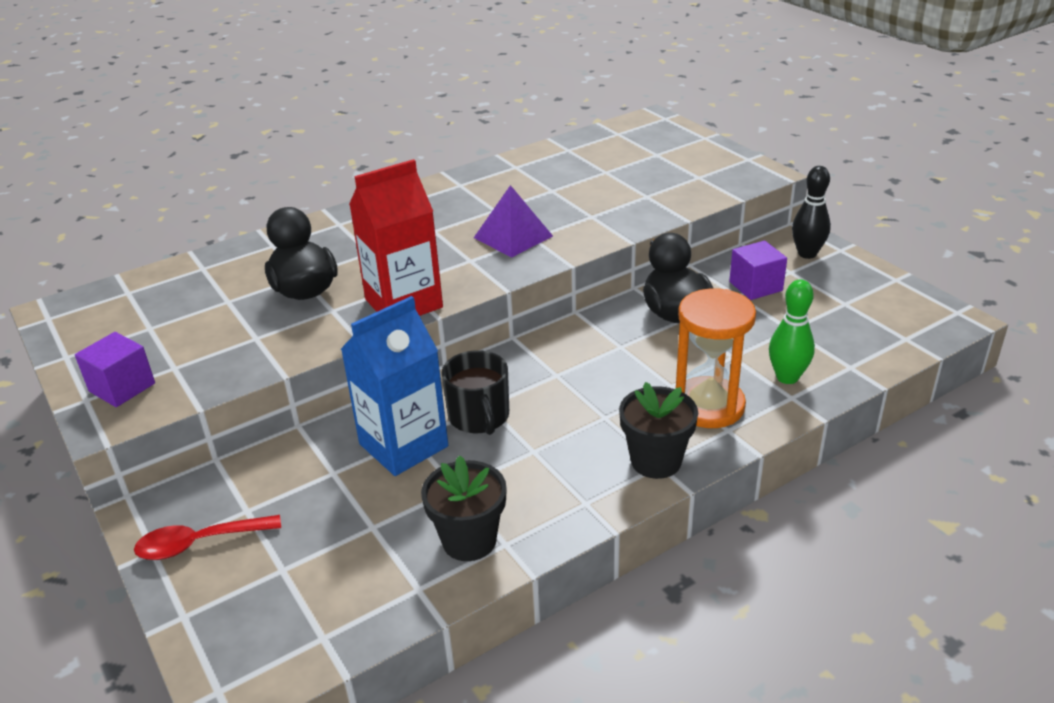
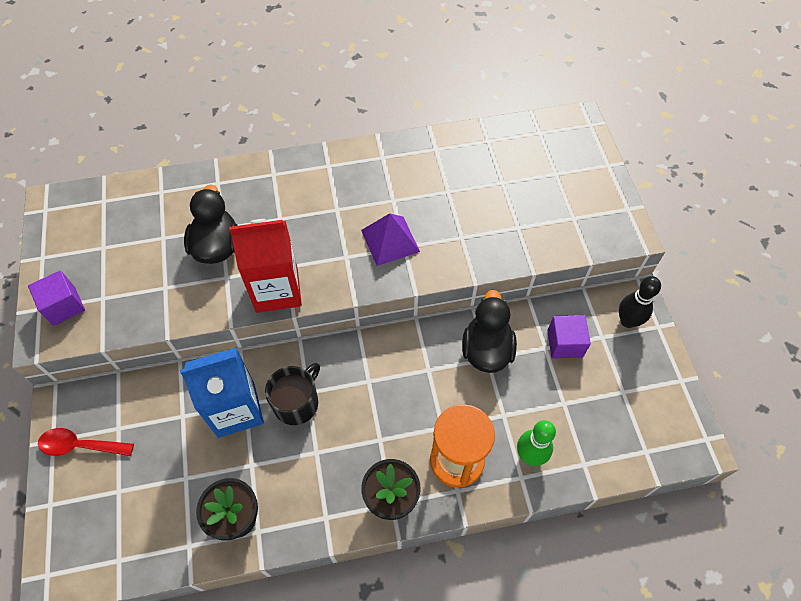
camera: 20 degrees right, 25 degrees up
black mug [442,350,509,435] -> black mug turned 150 degrees counterclockwise [265,363,320,425]

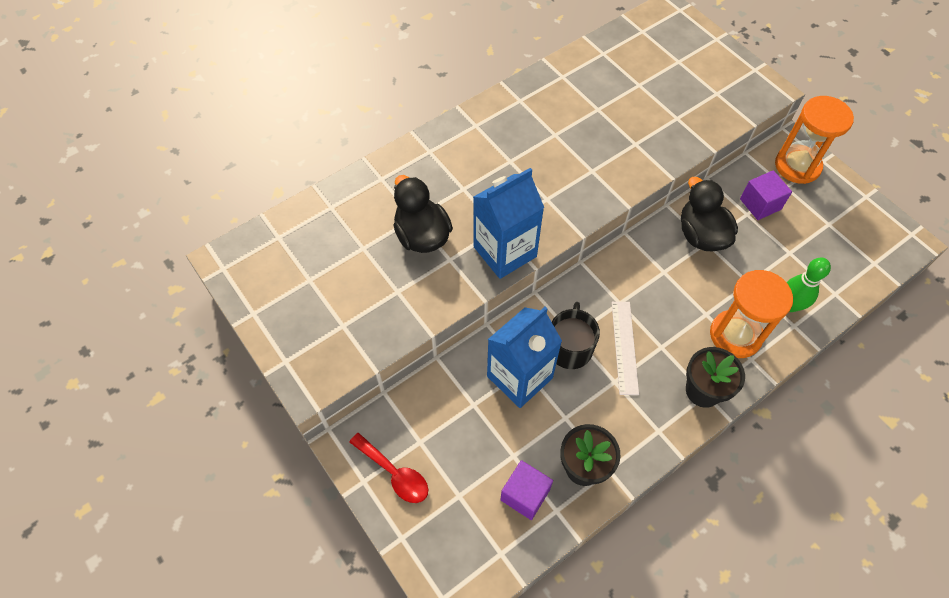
camera: 25 degrees left, 0 degrees up
purple cube [28,270,85,326] -> purple cube moved to [500,460,553,520]
red spoon [38,428,134,456] -> red spoon turned 120 degrees counterclockwise [350,433,428,503]
red carton [229,219,302,313] -> blue carton [473,168,544,279]
purple pyramid [361,213,420,266] -> none
black bowling pin [619,276,661,328] -> orange hourglass [775,96,854,184]
none -> white ruler [612,302,639,395]

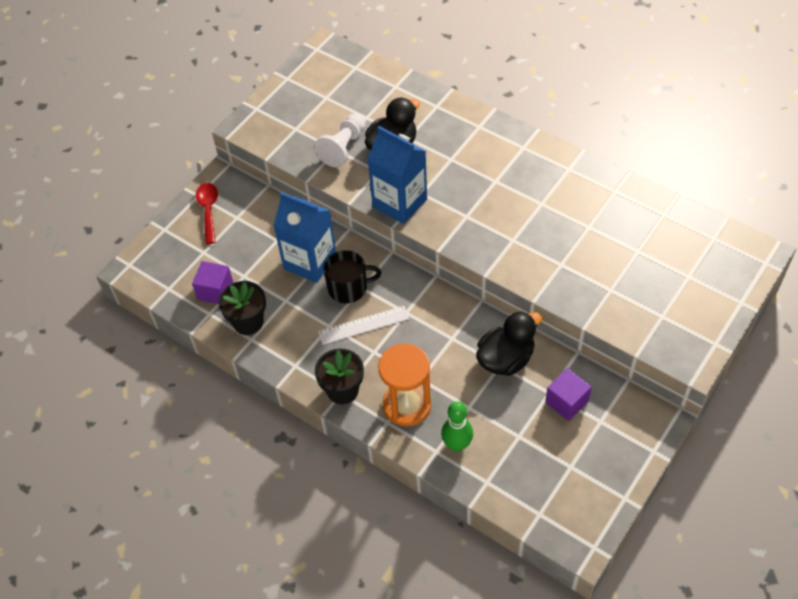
camera: 75 degrees right, 5 degrees down
red spoon [350,433,428,503] -> red spoon turned 150 degrees clockwise [196,183,218,244]
orange hourglass [775,96,854,184] -> none
none -> white pawn [314,114,365,168]

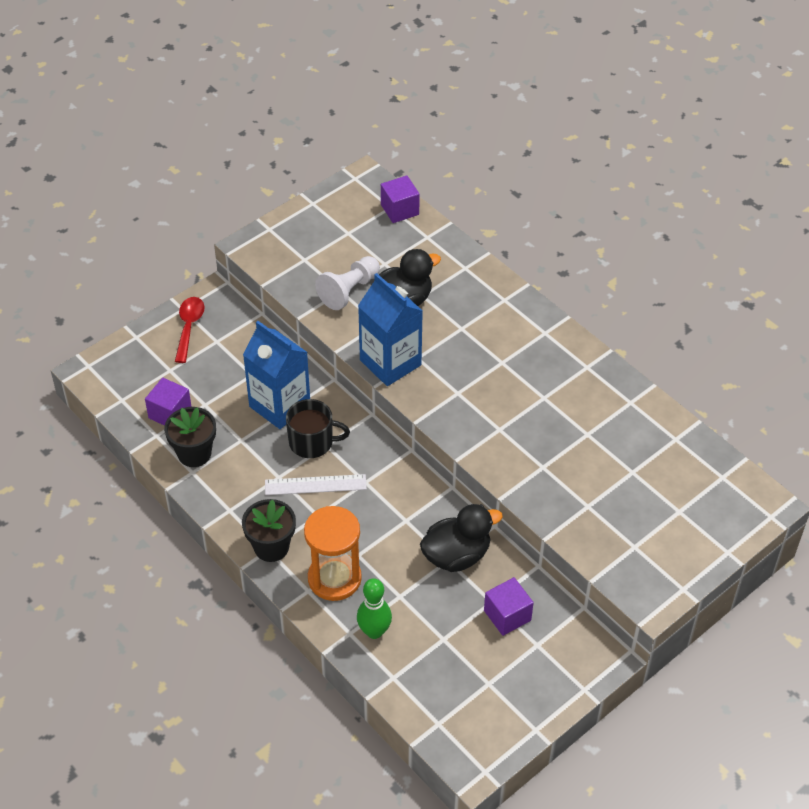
camera: 10 degrees right, 5 degrees down
none -> purple cube [381,176,420,223]

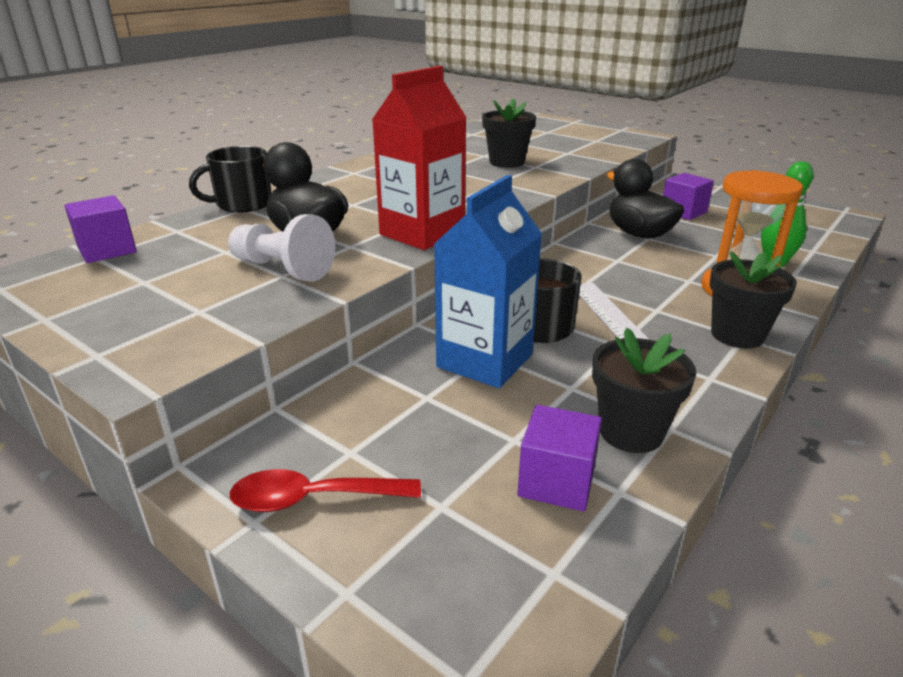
camera: 100 degrees left, 20 degrees down
blue carton [358,273,423,386] -> red carton [372,66,466,250]
none -> black mug [189,146,272,213]
none -> black flower pot [482,98,536,168]

